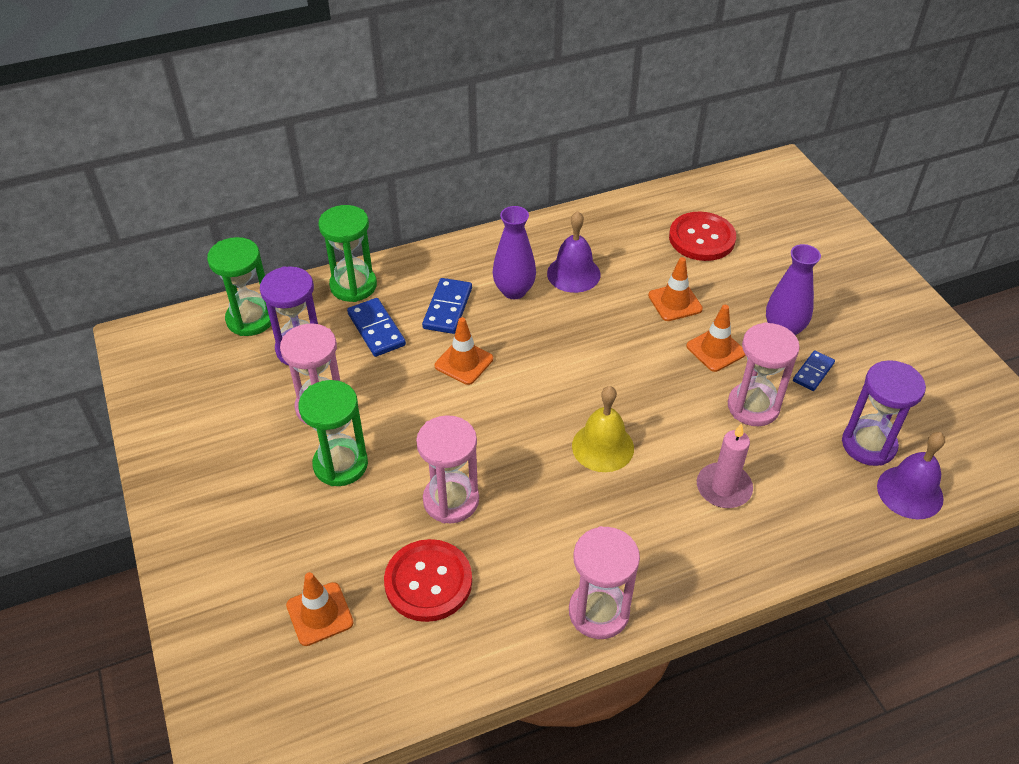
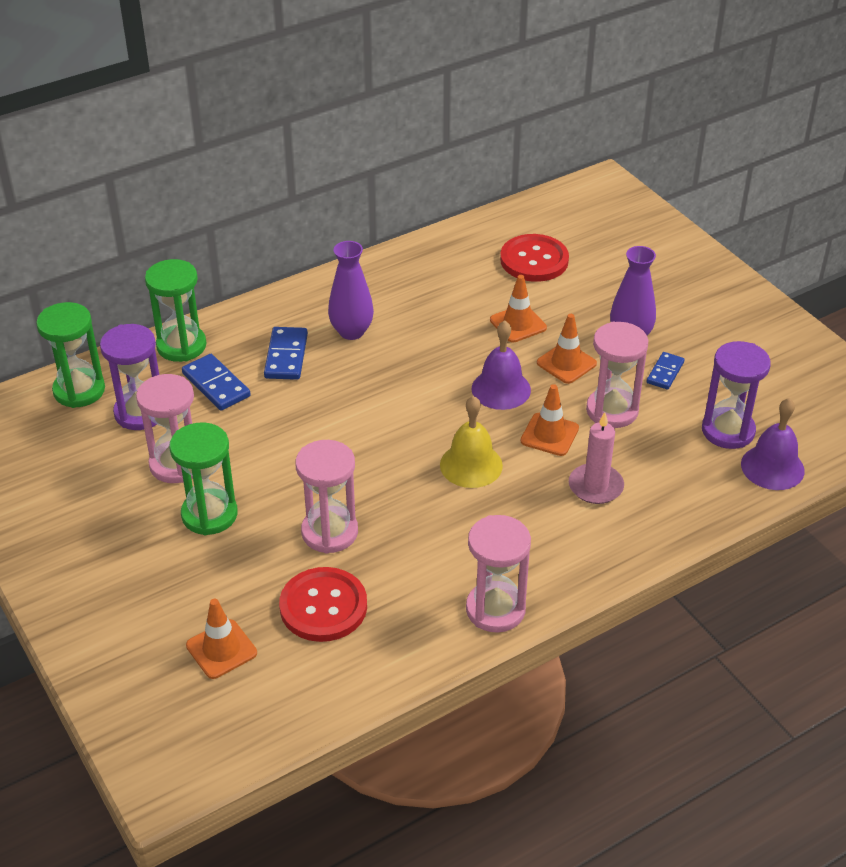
camera: 10 degrees left, 5 degrees down
orange traffic cone [435,317,493,385] -> orange traffic cone moved to [521,384,579,456]
purple bell [547,211,601,293] -> purple bell moved to [472,320,531,410]

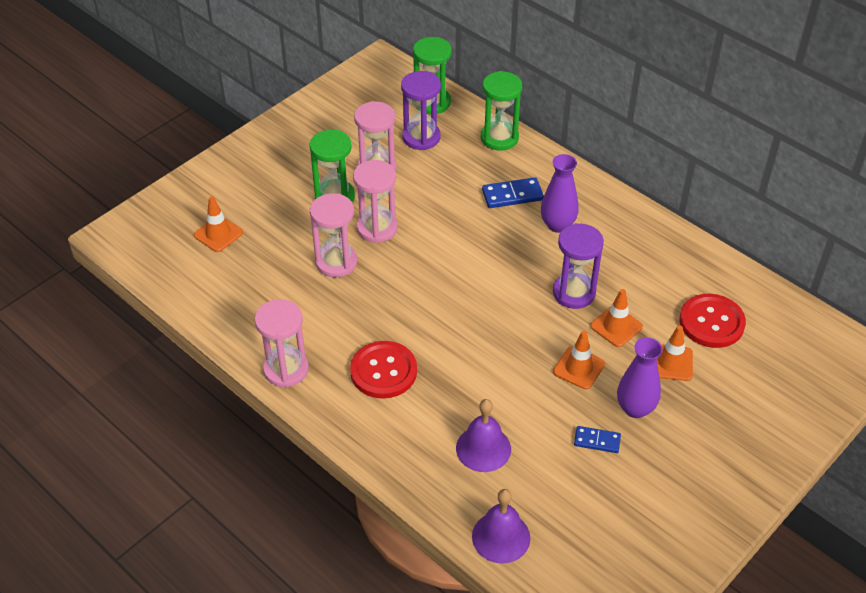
camera: 75 degrees right, 5 degrees up
blue domino [182,354,251,411] -> none
red button [279,567,367,642] -> red button moved to [350,341,417,399]
yellow bell [440,396,503,488] -> none
purple bell [472,320,531,410] -> purple bell moved to [456,399,511,472]
orange traffic cone [521,384,579,456] -> orange traffic cone moved to [656,325,693,381]
pink candle [569,412,624,504] -> none
pink hourglass [586,321,648,428] -> pink hourglass moved to [353,160,398,243]
purple hourglass [702,341,771,449] -> purple hourglass moved to [553,223,604,309]

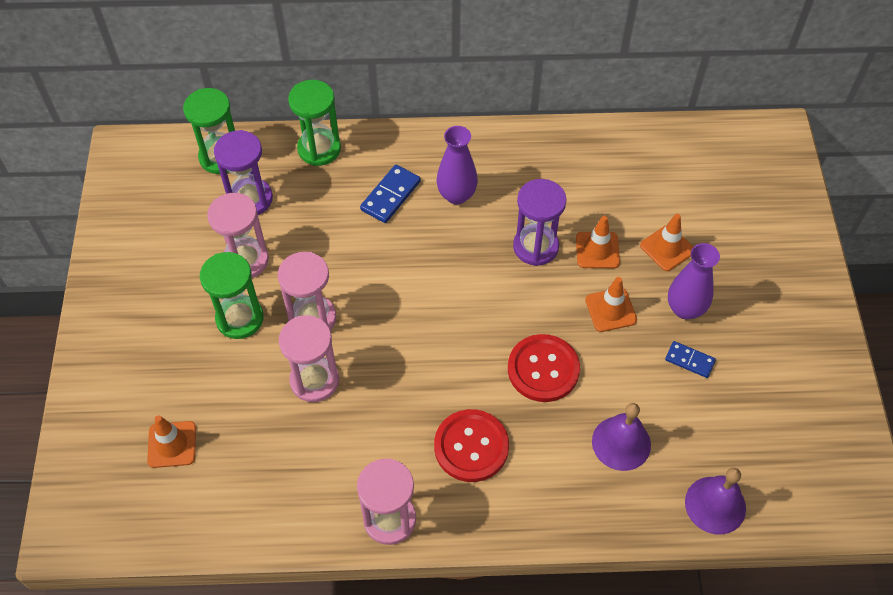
camera: 45 degrees left, 10 degrees up
blue domino [574,426,621,453] -> blue domino turned 60 degrees clockwise [665,341,716,378]
red button [680,293,746,348] -> red button moved to [508,334,580,402]

